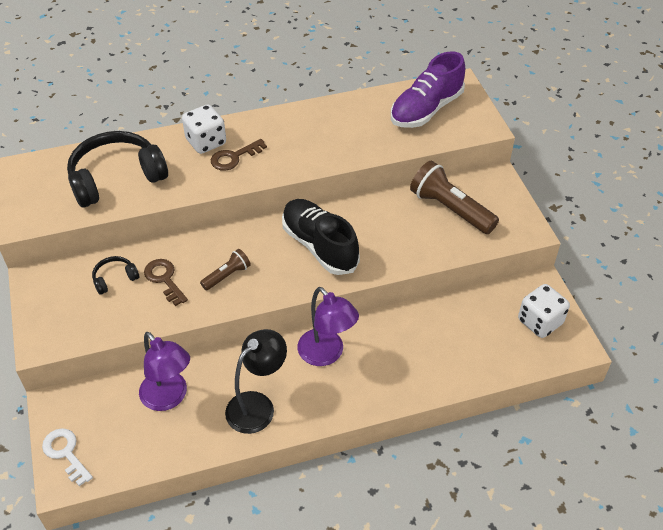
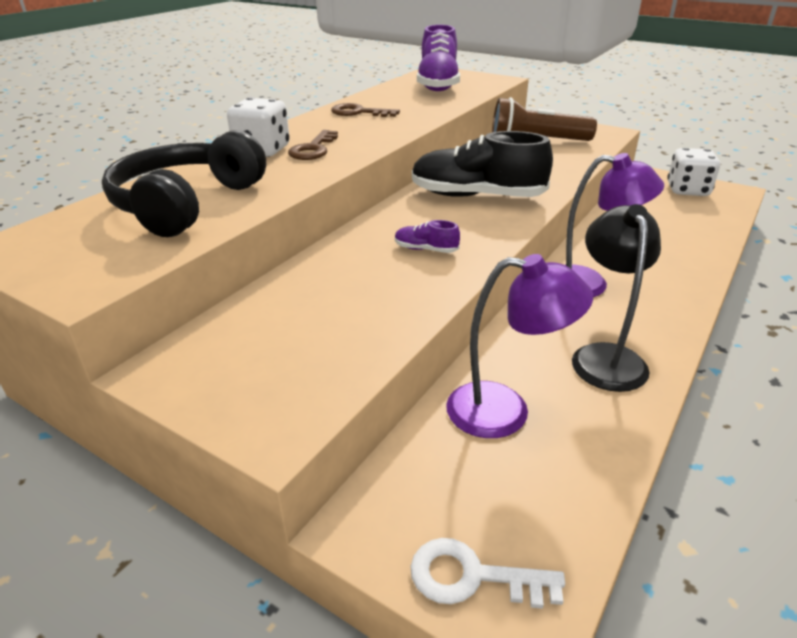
camera: 40 degrees left, 15 degrees down
black headphones [92,256,139,295] -> none
brown key [144,259,188,306] -> brown key moved to [331,103,400,117]
brown flashlight [200,249,251,291] -> purple shoe [395,220,460,253]

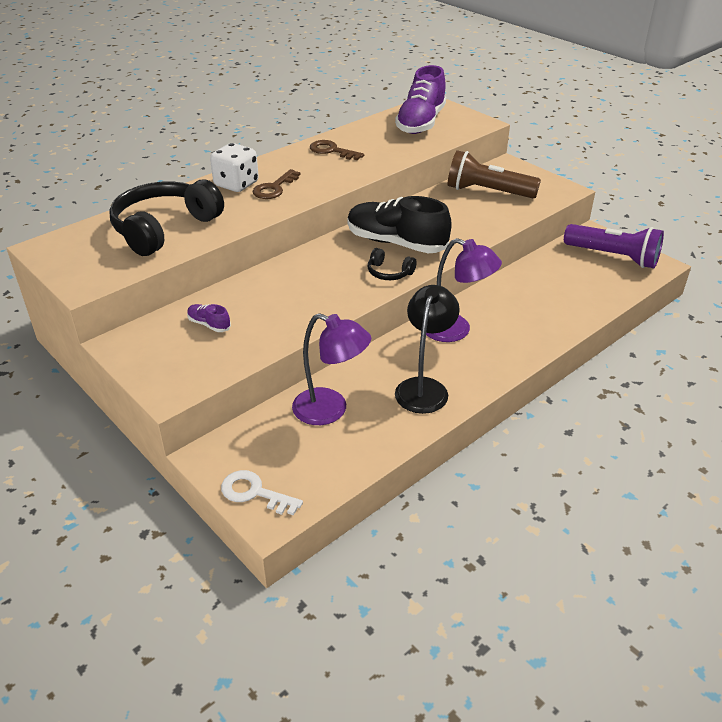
camera: 15 degrees right, 5 degrees up
purple shoe [395,220,460,253] -> purple shoe moved to [187,304,231,332]
white dice [667,148,720,196] -> purple flashlight [564,224,664,268]
none -> black headphones [367,248,417,280]

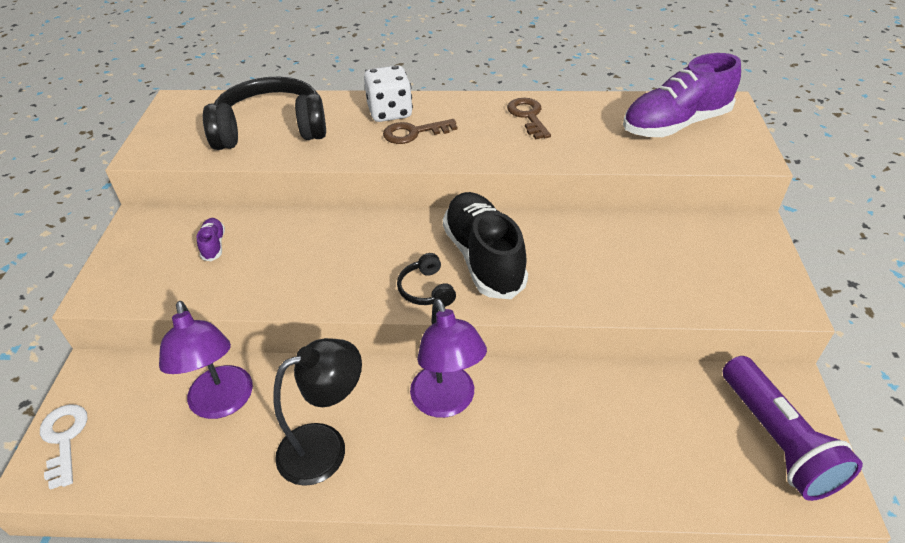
camera: 45 degrees right, 5 degrees up
brown flashlight [447,150,541,198] -> none

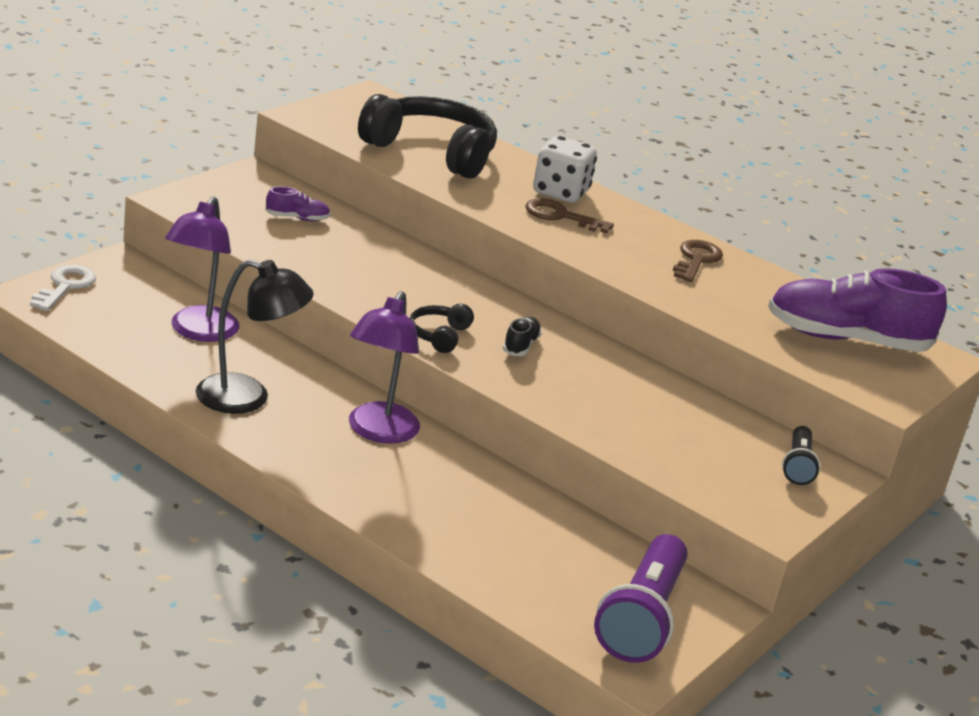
camera: 30 degrees right, 15 degrees down
purple shoe [196,218,225,261] -> purple shoe turned 60 degrees clockwise [265,186,330,221]
black shoe [443,192,528,299] -> black shoe [503,316,542,356], size x0.42
none -> black flashlight [782,426,820,485]

